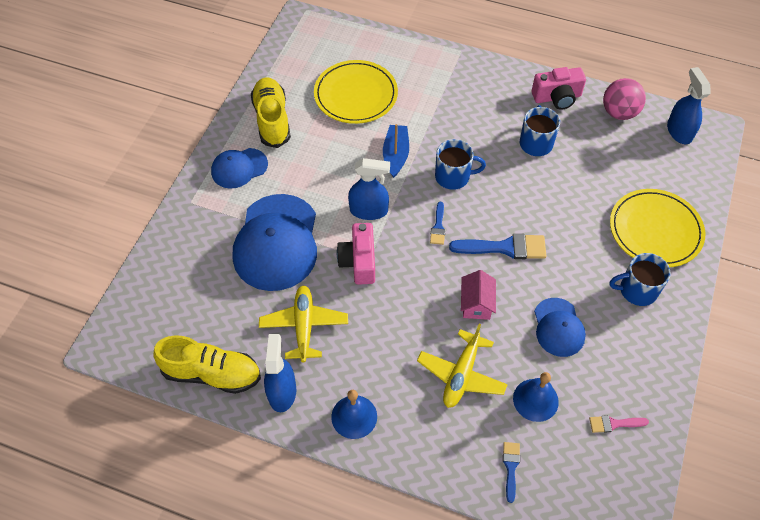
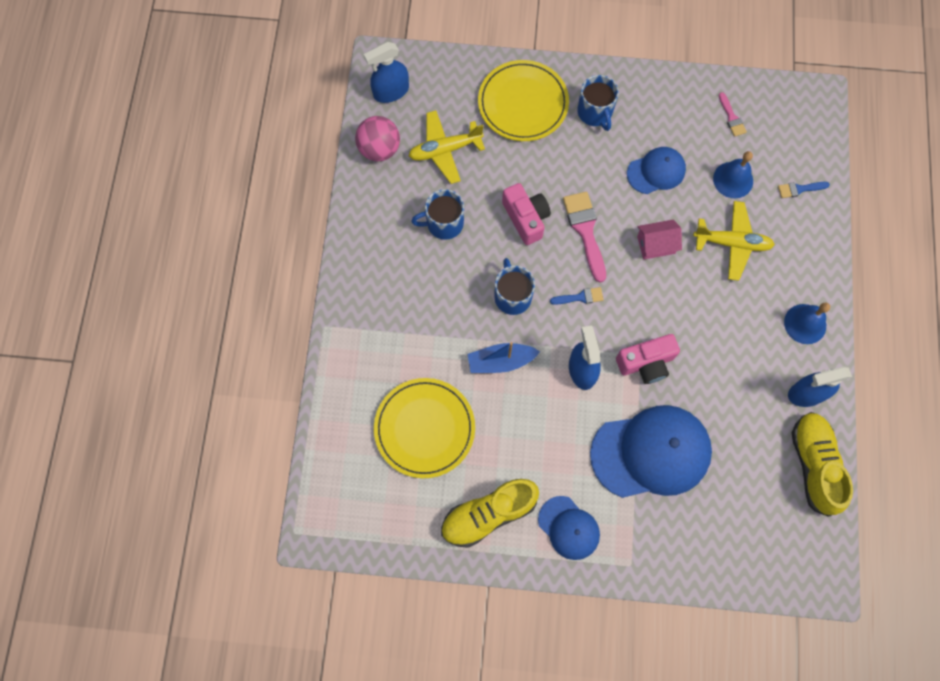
camera: 105 degrees left, 15 degrees up
yellow plane [259,285,348,362] -> yellow plane moved to [409,110,485,184]
blue brush [449,234,546,259] -> pink brush [563,192,606,283]
pink camera [532,67,586,110] -> pink camera moved to [502,183,551,245]

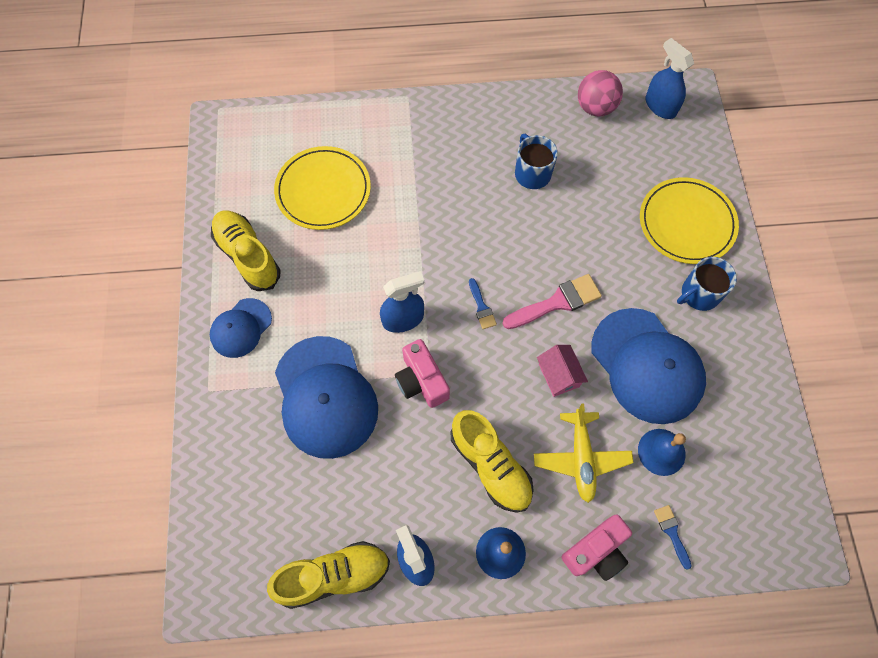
camera: 80 degrees right, 5 degrees down
yellow plane [409,110,485,184] -> none
blue boat [467,342,540,373] -> none
blue mug [494,258,535,315] -> none
pink camera [502,183,551,245] -> pink camera moved to [562,514,632,581]
blue cap [627,147,686,194] -> blue cap [591,308,706,424], size x1.84
pink brush [719,92,747,137] -> none
none -> yellow shoe [451,410,534,513]

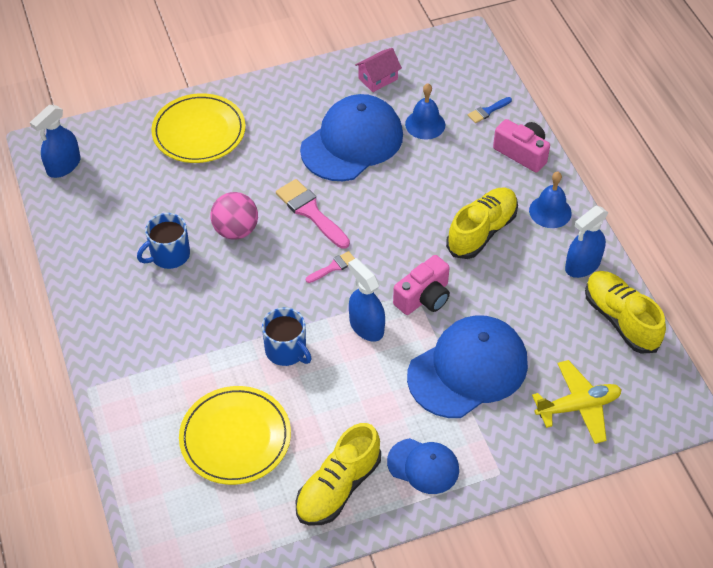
camera: 105 degrees left, 15 degrees down
blue brush [469,278,497,329] -> pink brush [306,251,355,283]
yellow plane [534,403,634,503] -> yellow plane moved to [532,360,622,444]
pink house [537,345,588,397] -> pink house moved to [355,48,402,92]
pink ball [578,70,623,116] -> pink ball moved to [210,192,258,240]
blue mug [677,257,737,311] -> blue mug moved to [262,307,312,366]

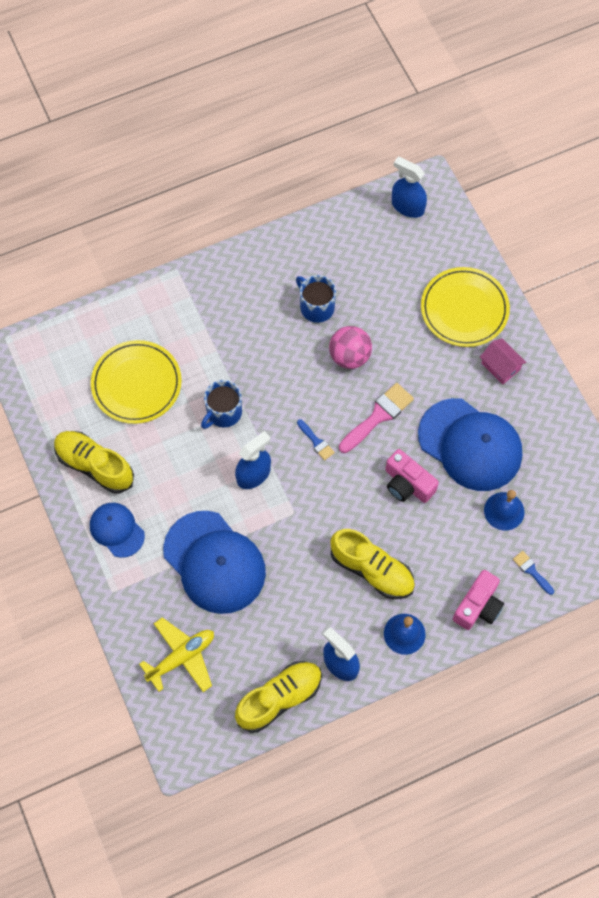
camera: 85 degrees right, 15 degrees up
pink brush [306,251,355,283] -> blue brush [297,419,335,461]
pink house [355,48,402,92] -> pink house moved to [480,339,526,384]
blue cap [387,438,459,494] -> blue cap turned 120 degrees clockwise [90,503,145,558]
pink camera [393,255,450,315] -> pink camera moved to [385,449,439,503]
yellow plane [532,360,622,444] -> yellow plane turned 105 degrees counterclockwise [139,617,214,692]

